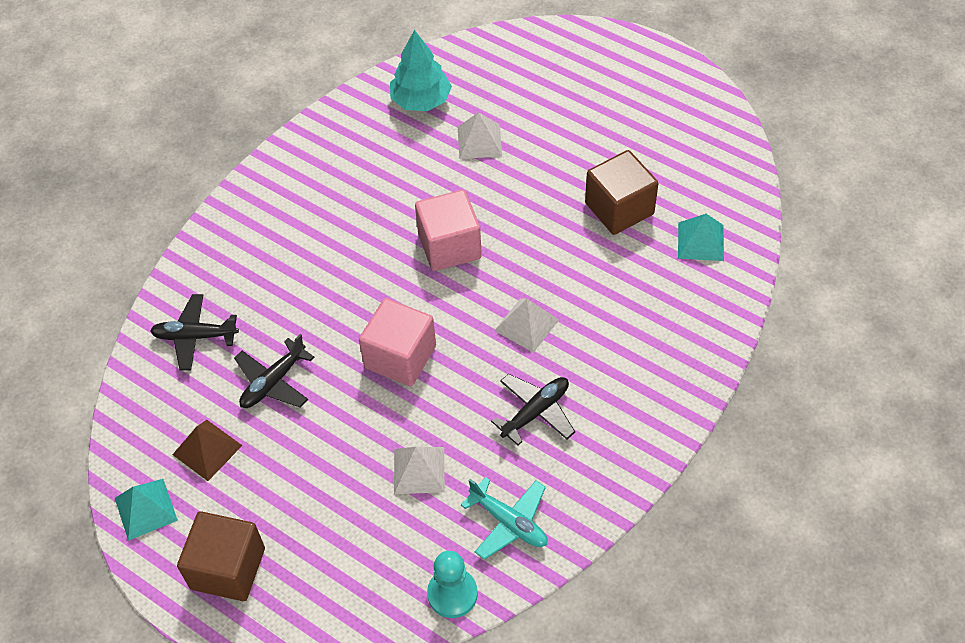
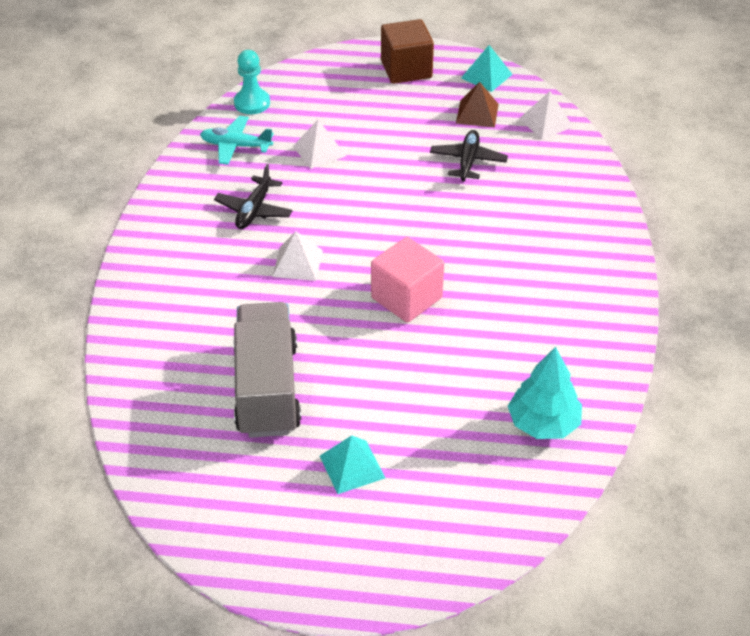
camera: 150 degrees right, 10 degrees down
black plane [150,294,239,370] -> none
pink cube [359,298,436,386] -> none
white pyramid [458,112,502,159] -> white pyramid moved to [519,91,573,139]
brown cube [585,150,658,235] -> grey truck [233,302,301,438]
turquoise pyramid [678,214,724,261] -> turquoise pyramid moved to [320,435,385,494]

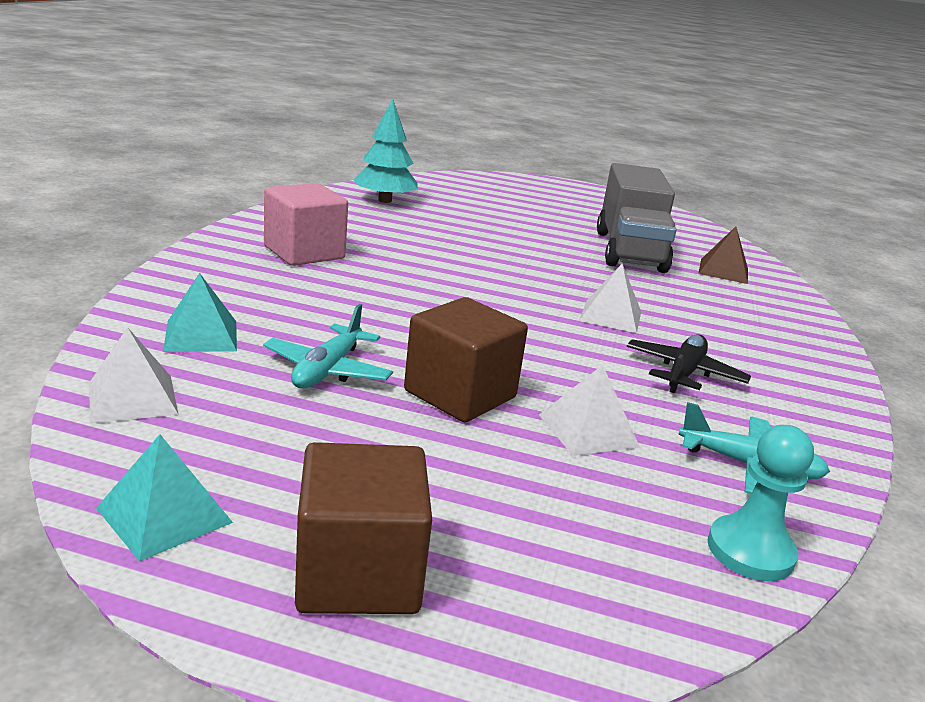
camera: 175 degrees left, 20 degrees down
turquoise pyramid [320,435,385,494] -> turquoise pyramid moved to [163,273,237,352]
pink cube [371,237,444,323] -> pink cube moved to [264,183,348,266]
black plane [430,130,508,182] -> turquoise plane [263,304,393,388]
brown pyramid [456,82,499,128] -> brown pyramid moved to [698,226,748,284]
none -> brown cube [404,297,528,422]

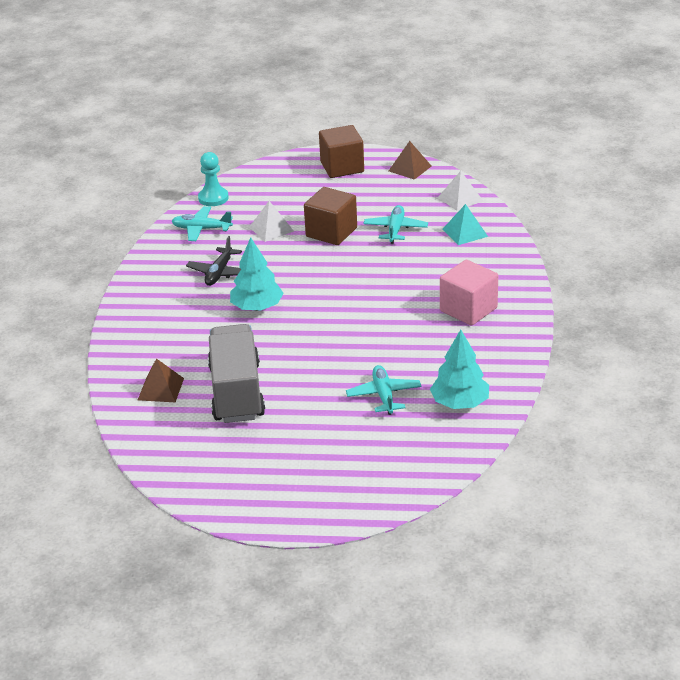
camera: 175 degrees right, 10 degrees up
turquoise pyramid [96,434,233,561] -> brown pyramid [389,141,431,180]
white pyramid [579,264,641,333] -> turquoise tree [230,237,284,311]
none -> turquoise plane [346,365,422,415]

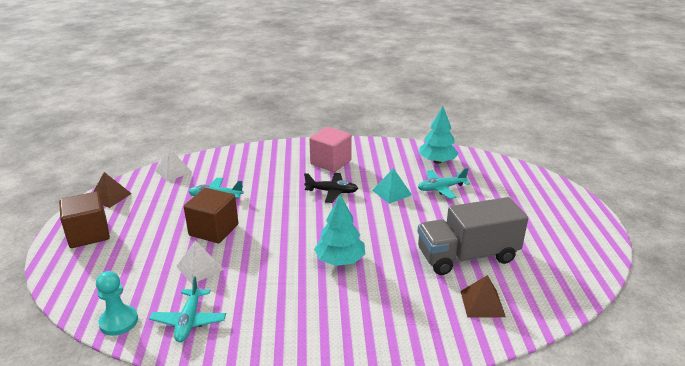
camera: 100 degrees left, 5 degrees down
black plane [186,236,242,286] -> black plane moved to [304,173,358,203]
turquoise pyramid [443,204,488,245] -> turquoise pyramid moved to [372,168,412,204]

